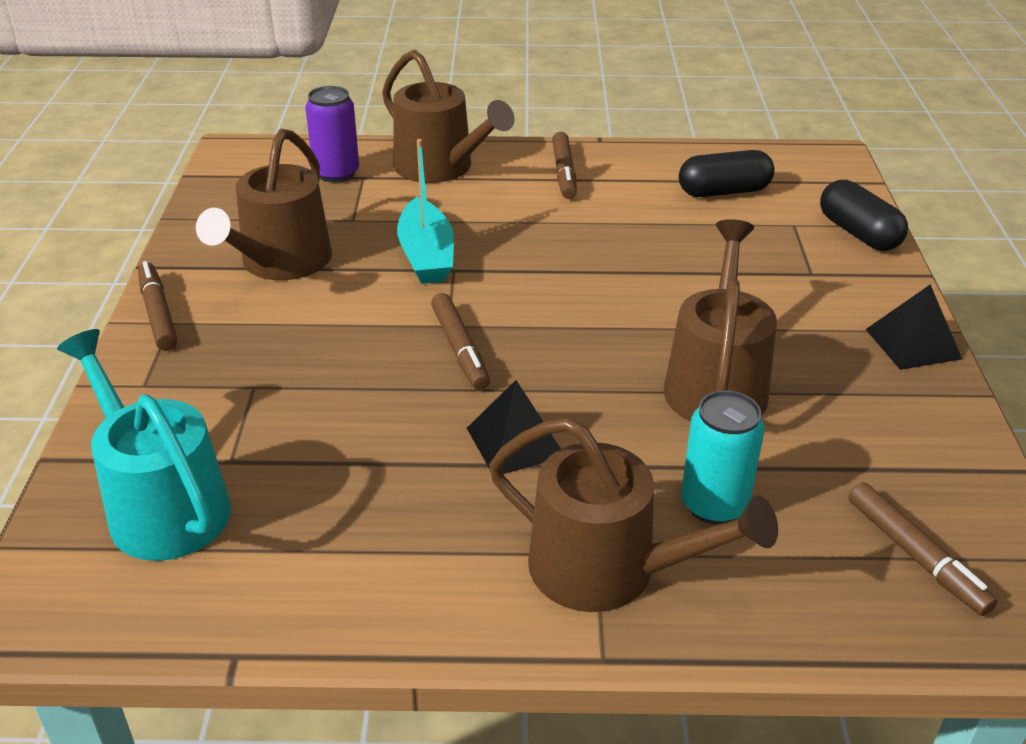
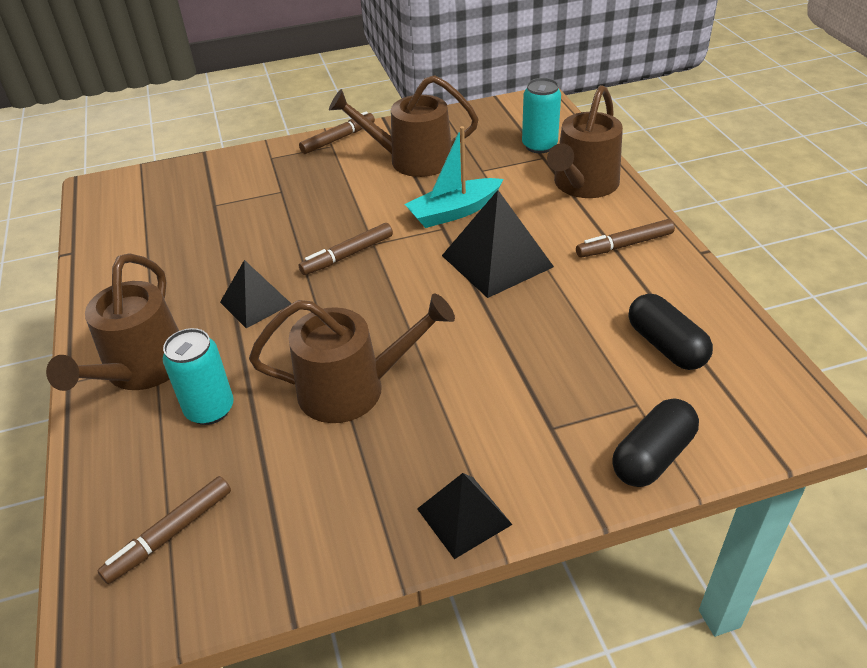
camera: 75 degrees right, 5 degrees up
turquoise watering can [57,329,231,561] -> none
purple can [305,86,359,182] -> turquoise can [522,78,561,153]
none -> black pyramid [442,190,554,298]

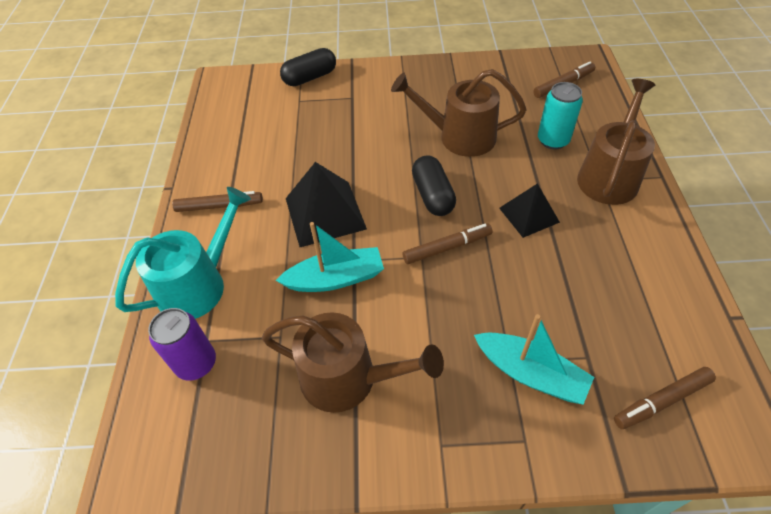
camera: 165 degrees left, 10 degrees up
brown marker [299,112,375,154] -> brown marker moved to [614,367,716,429]
black pyramid [417,473,513,559] -> none
turquoise can [522,78,561,153] -> purple can [148,308,216,381]
brown watering can [547,85,623,198] -> turquoise watering can [115,187,251,319]
black capsule [629,294,713,370] -> black capsule moved to [412,155,456,216]
none -> turquoise boat [474,314,594,405]

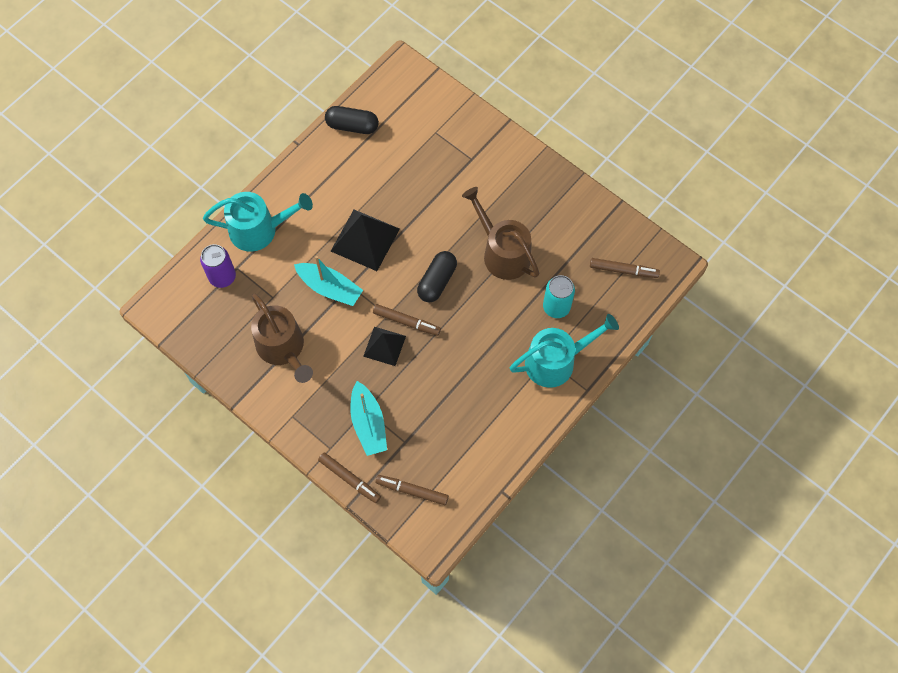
camera: 40 degrees right, 15 degrees up
brown marker [172,191,263,212] -> brown marker moved to [318,452,381,503]
black capsule [280,48,336,86] -> black capsule moved to [325,106,379,134]
black pyramid [499,183,560,238] -> black pyramid moved to [363,327,406,366]
brown watering can [577,79,656,205] -> turquoise watering can [510,314,619,388]

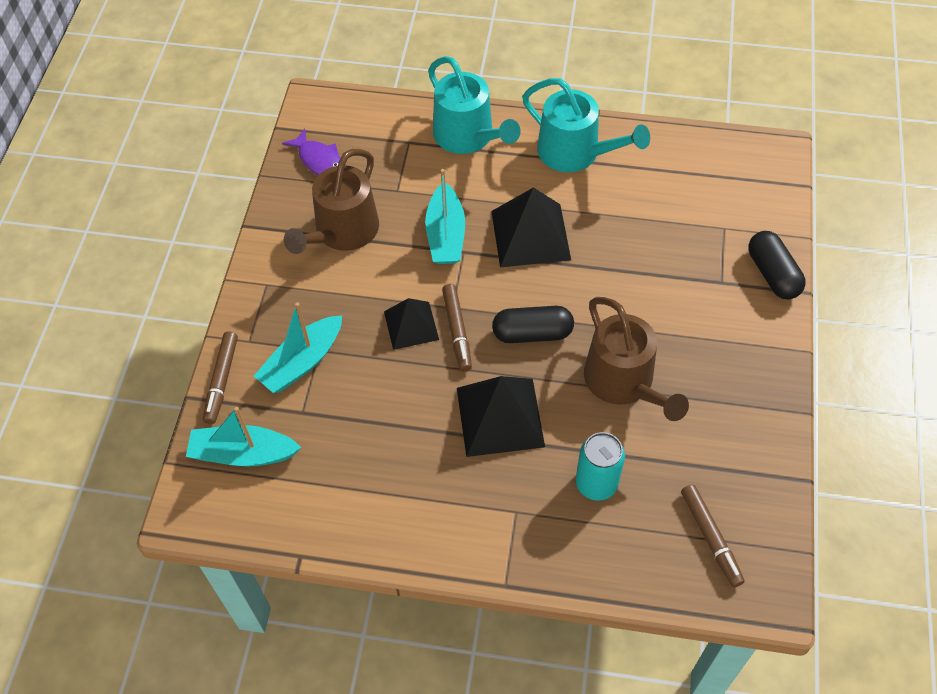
camera: 60 degrees right, 10 degrees down
purple can [200,244,236,288] -> none
black capsule [325,106,379,134] -> black capsule moved to [748,231,806,299]
brown marker [376,475,449,505] -> turquoise boat [186,407,301,466]
brown watering can [462,187,539,280] -> brown watering can turned 135 degrees clockwise [584,297,689,421]
turquoise watering can [510,314,619,388] -> turquoise watering can moved to [522,78,650,172]
none -> purple fish [282,128,340,175]
none -> black pyramid [457,376,545,457]

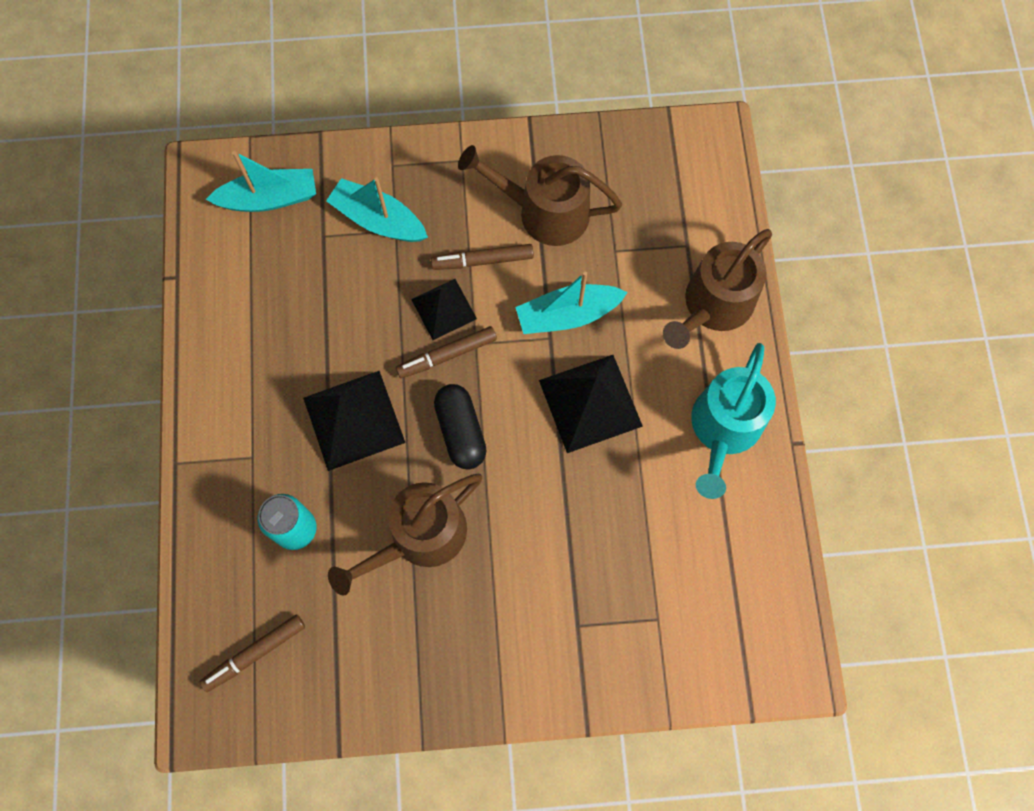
camera: 75 degrees right, 15 degrees up
turquoise boat [186,407,301,466] -> turquoise boat turned 90 degrees clockwise [206,151,316,212]
brown marker [203,331,238,424] -> brown marker moved to [431,244,534,270]
purple fish [282,128,340,175] -> none
turquoise watering can [428,56,521,154] -> brown watering can [663,229,772,349]
black capsule [748,231,806,299] -> none

